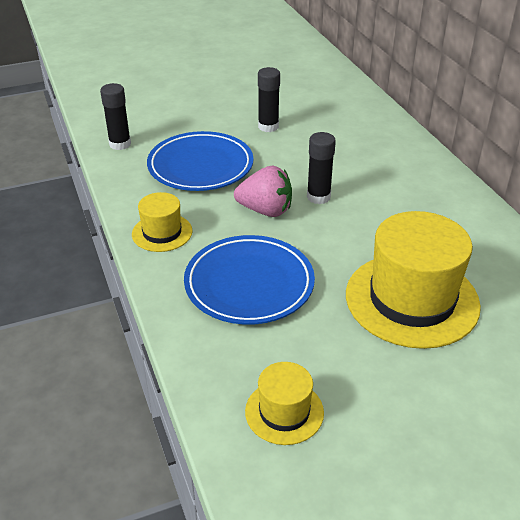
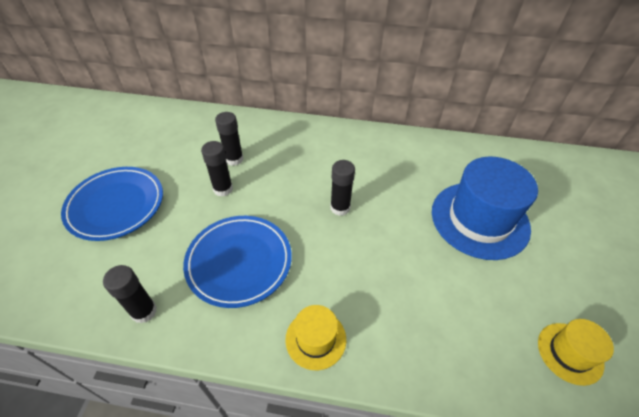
camera: 60 degrees left, 10 degrees up
blue plate [184,235,315,325] -> blue plate moved to [61,167,163,241]
pink strawberry [234,166,292,217] -> none
yellow hat [346,211,481,349] -> blue hat [432,157,538,260]
none -> black glue stick [215,112,243,166]

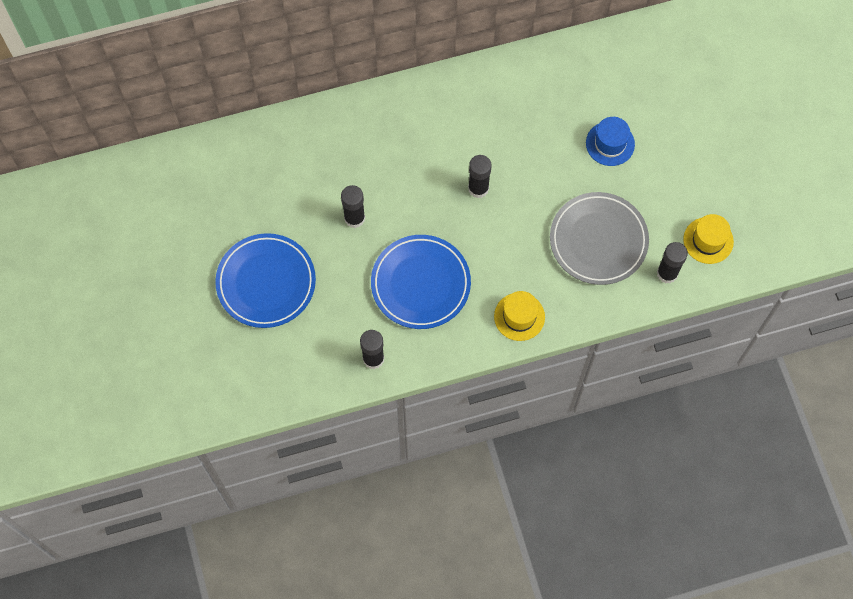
camera: 25 degrees left, 20 degrees up
black glue stick [215,112,243,166] -> black glue stick moved to [657,242,688,283]
blue hat [432,157,538,260] -> blue hat [586,117,635,166], size x0.51
none -> grey plate [550,192,649,285]

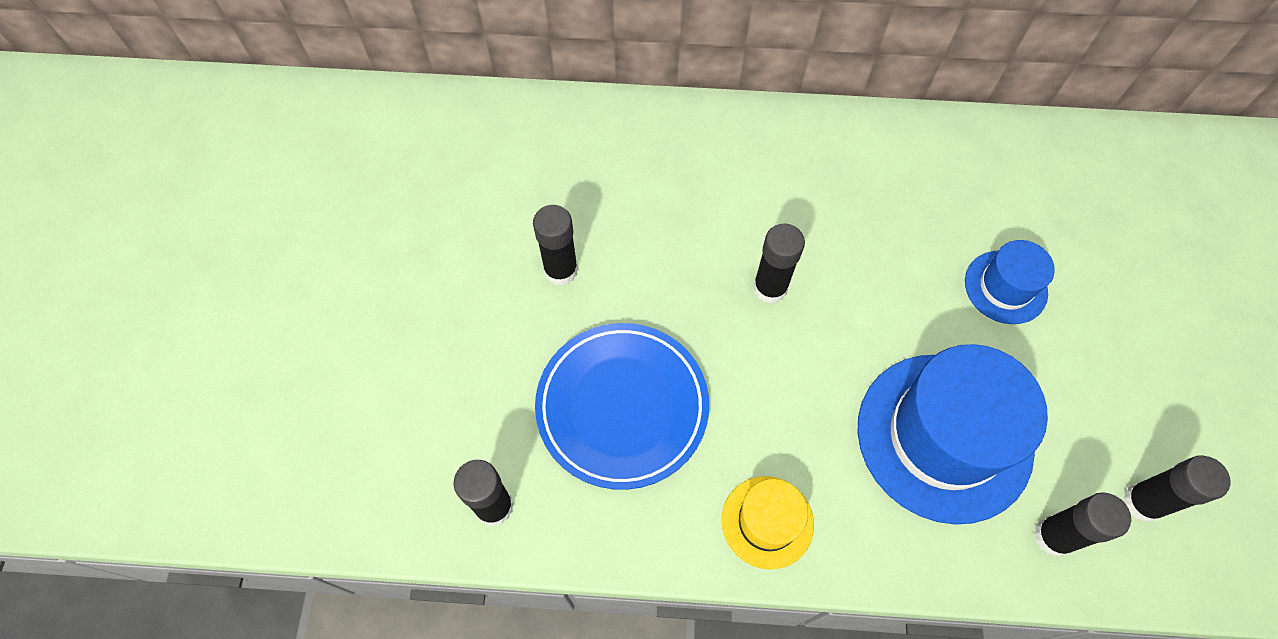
camera: 20 degrees right, 5 degrees down
blue plate [215,233,316,328] -> none
grey plate [550,192,649,285] -> blue hat [857,344,1048,525]
yellow hat [683,214,734,264] -> black glue stick [1123,455,1231,522]

